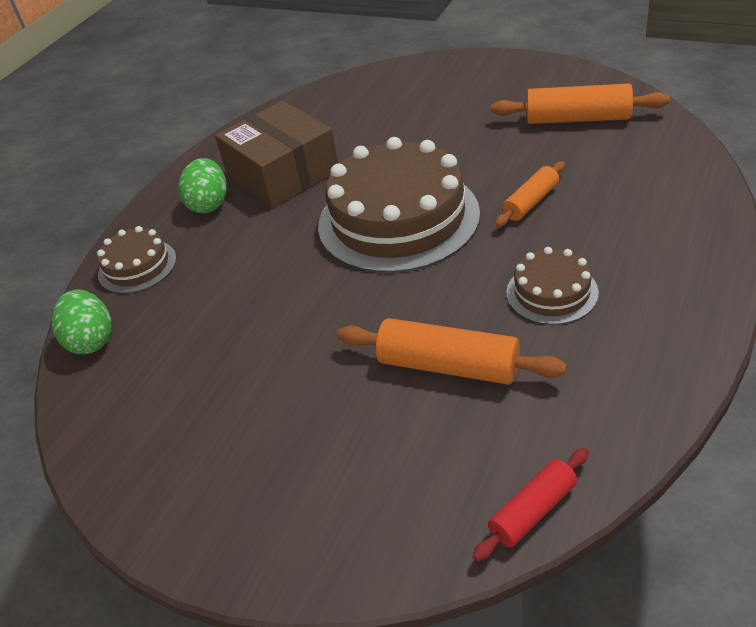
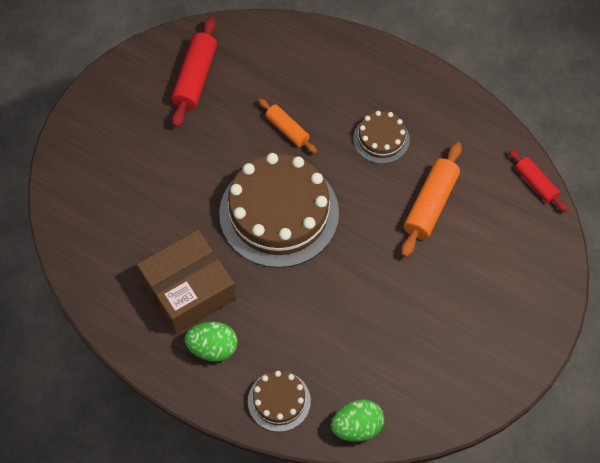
camera: 90 degrees left, 20 degrees up
orange rolling pin [491,84,670,124] -> red rolling pin [171,17,217,128]

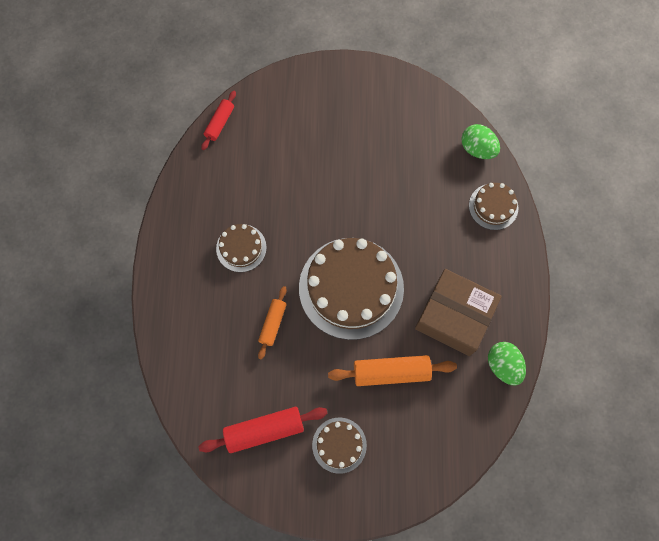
camera: 120 degrees left, 10 degrees up
green egg [184,322,237,362] -> green egg moved to [488,342,526,385]
orange rolling pin [401,142,462,257] -> orange rolling pin moved to [328,355,457,386]
none -> brown cake [312,417,367,474]

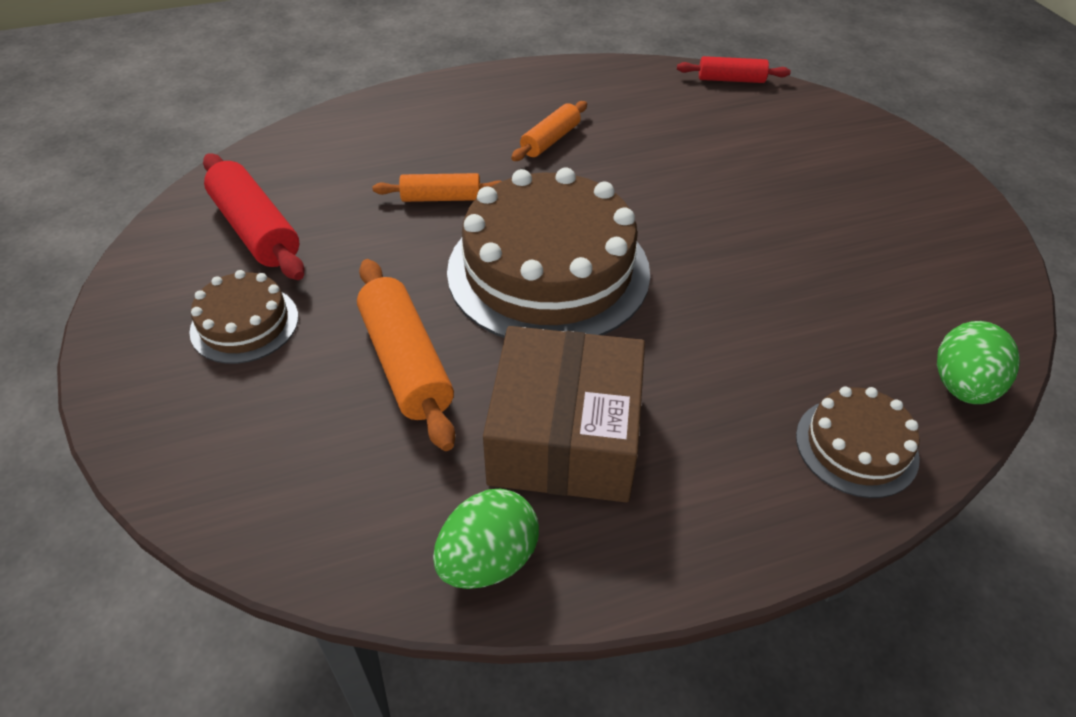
camera: 70 degrees right, 25 degrees down
brown cake [216,224,267,272] -> orange rolling pin [511,101,587,161]

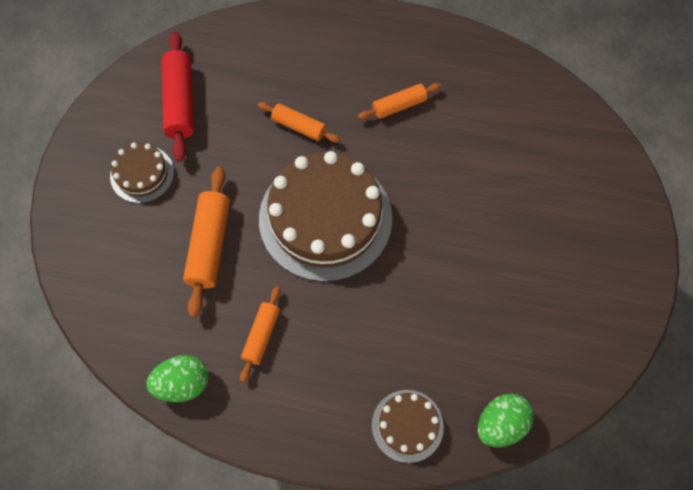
camera: 30 degrees right, 20 degrees up
brown box [483,326,645,503] -> orange rolling pin [240,286,281,383]
red rolling pin [677,56,791,83] -> none

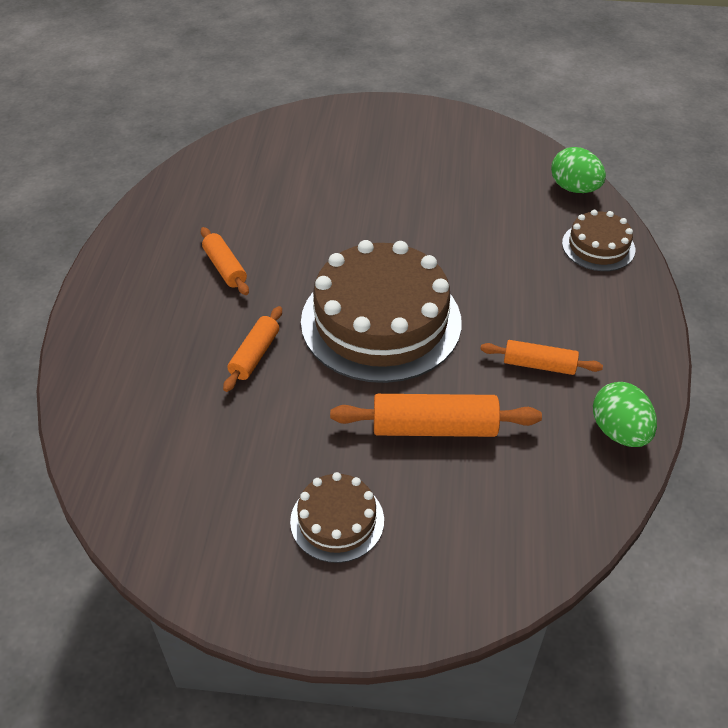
camera: 95 degrees left, 20 degrees down
red rolling pin [161,31,194,162] -> none

